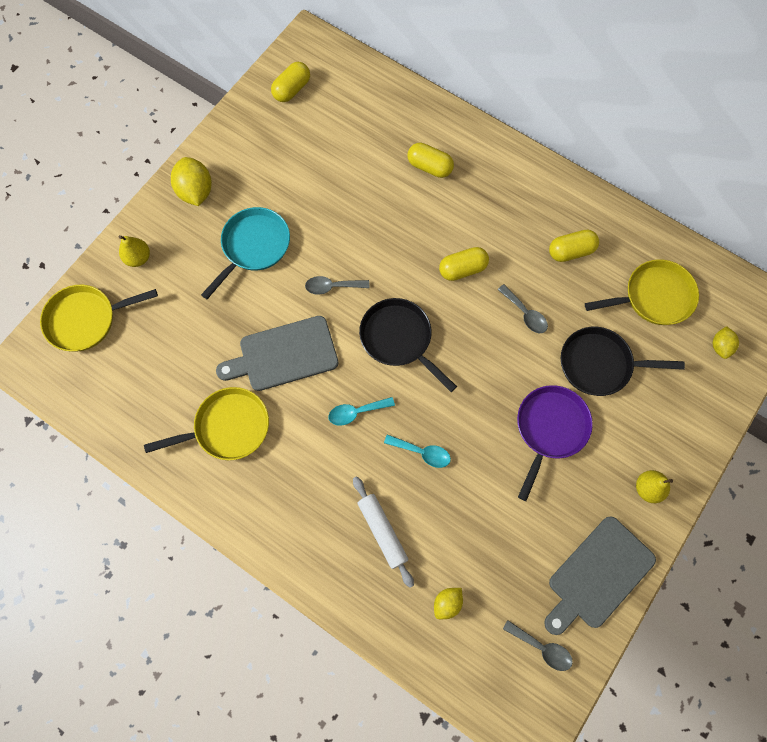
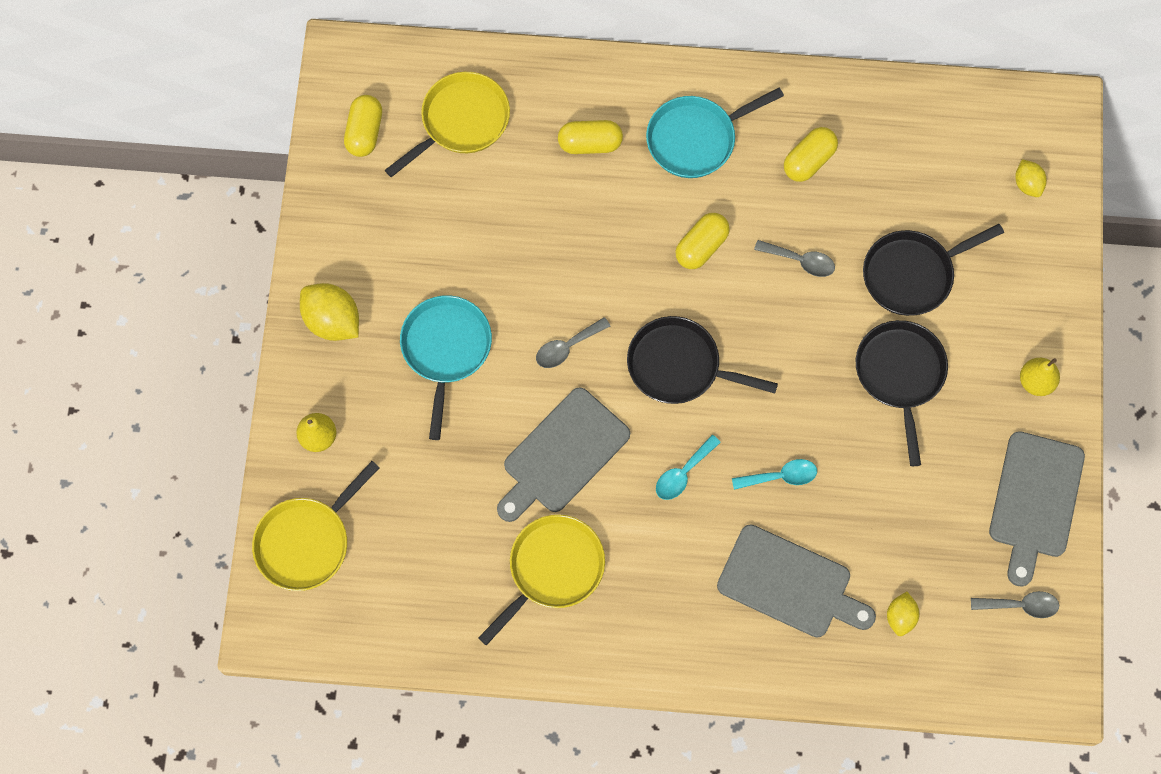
camera: 30 degrees left, 0 degrees up
white rolling pin [353,477,414,588] -> grey cutting board [717,525,876,637]
purple pan [517,385,593,501] -> black pan [856,320,948,466]
yellow pan [585,259,699,325] -> yellow pan moved to [385,72,510,177]
none -> turquoise pan [646,88,784,178]

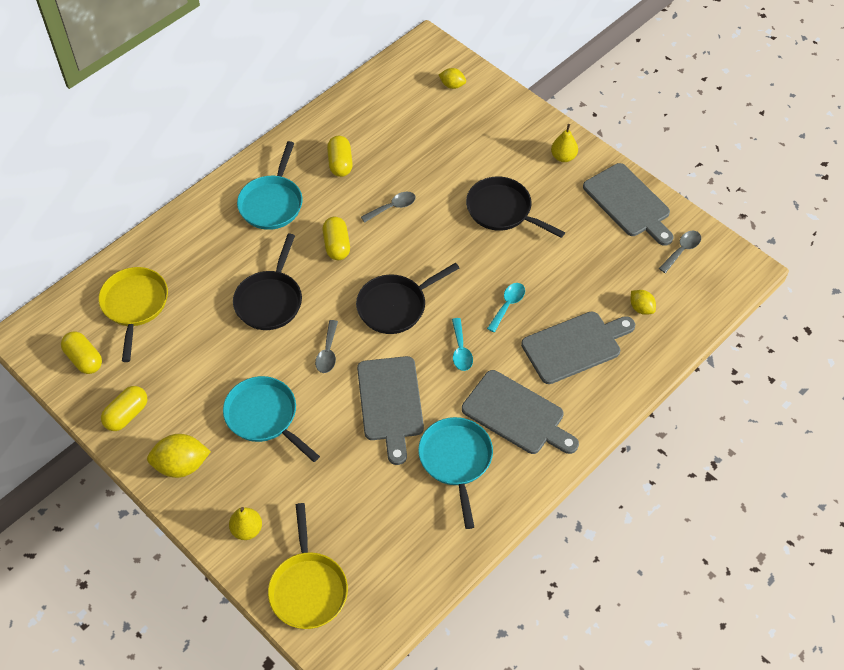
camera: 50 degrees left, 15 degrees down
yellow pan [478,515,605,646] -> turquoise pan [418,417,493,529]
yellow capsule [558,120,623,154] -> yellow capsule moved to [101,386,147,431]
black pan [863,224,1004,316] -> black pan moved to [233,234,302,330]
none -> grey cutting board [462,370,579,454]

